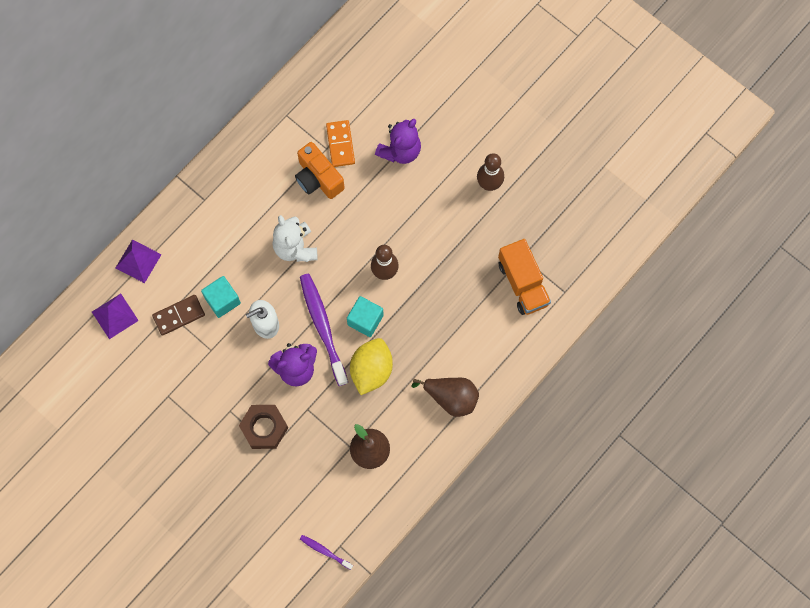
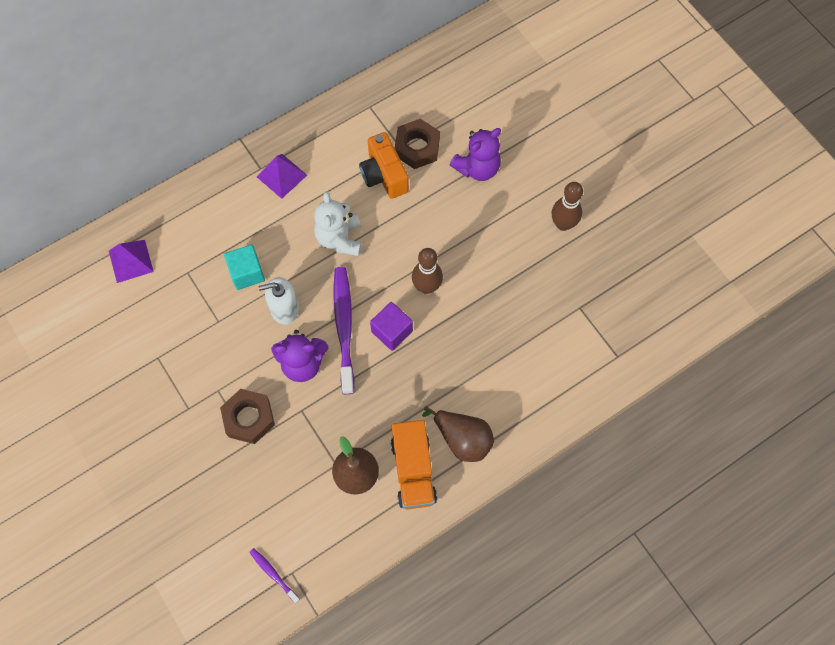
camera: 15 degrees right, 5 degrees down
purple pyramid [116,239,162,283] -> purple pyramid moved to [257,154,307,199]
brown domino [152,295,205,336] -> none
orange domino [326,120,355,167] -> brown nut [395,119,440,169]
turquoise cube [347,296,384,337] -> purple cube [370,302,413,351]
yellow lemon [350,338,393,395] -> none
orange truck [498,239,551,315] -> orange truck moved to [391,420,437,510]

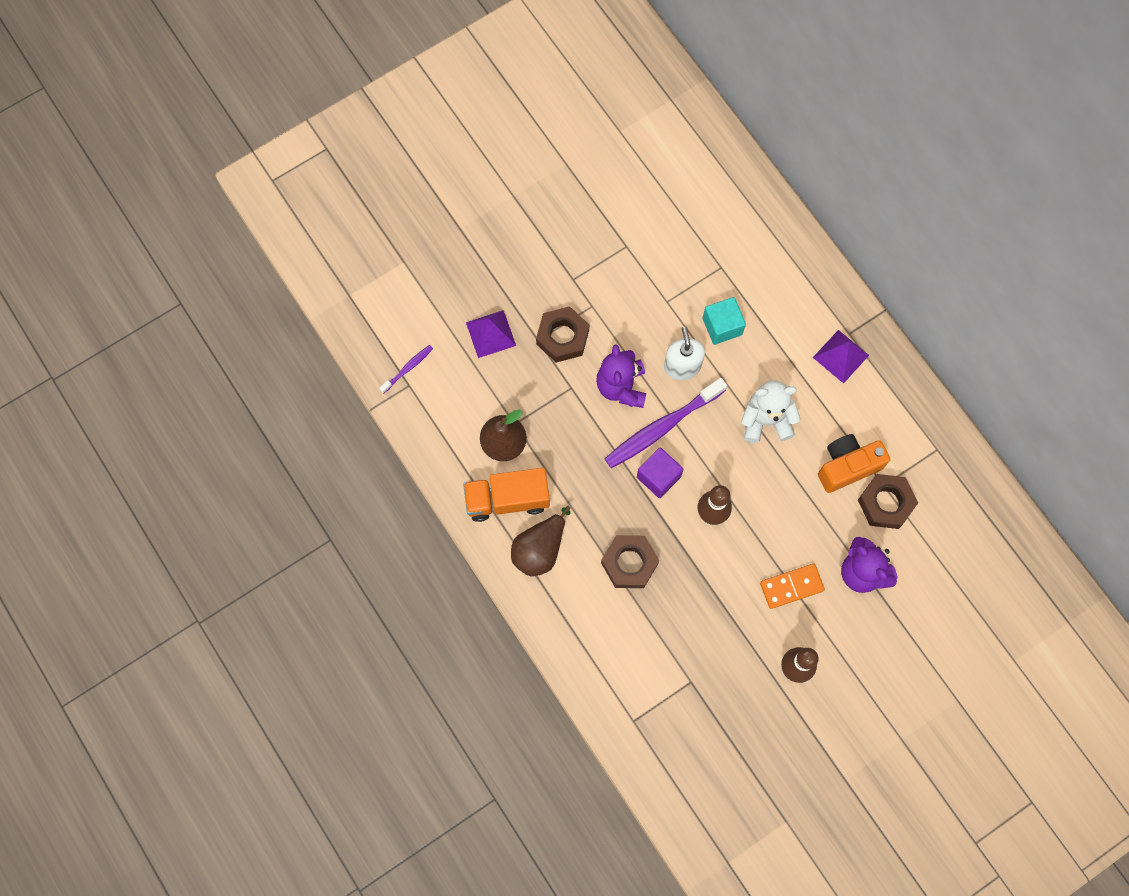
camera: 90 degrees right, 5 degrees up
purple pyramid [109,240,154,283] -> purple pyramid moved to [466,310,516,358]
purple toothbrush [333,267,355,394] -> purple toothbrush turned 150 degrees clockwise [605,378,727,468]
none -> brown nut [601,535,659,588]
none -> orange domino [760,564,825,609]

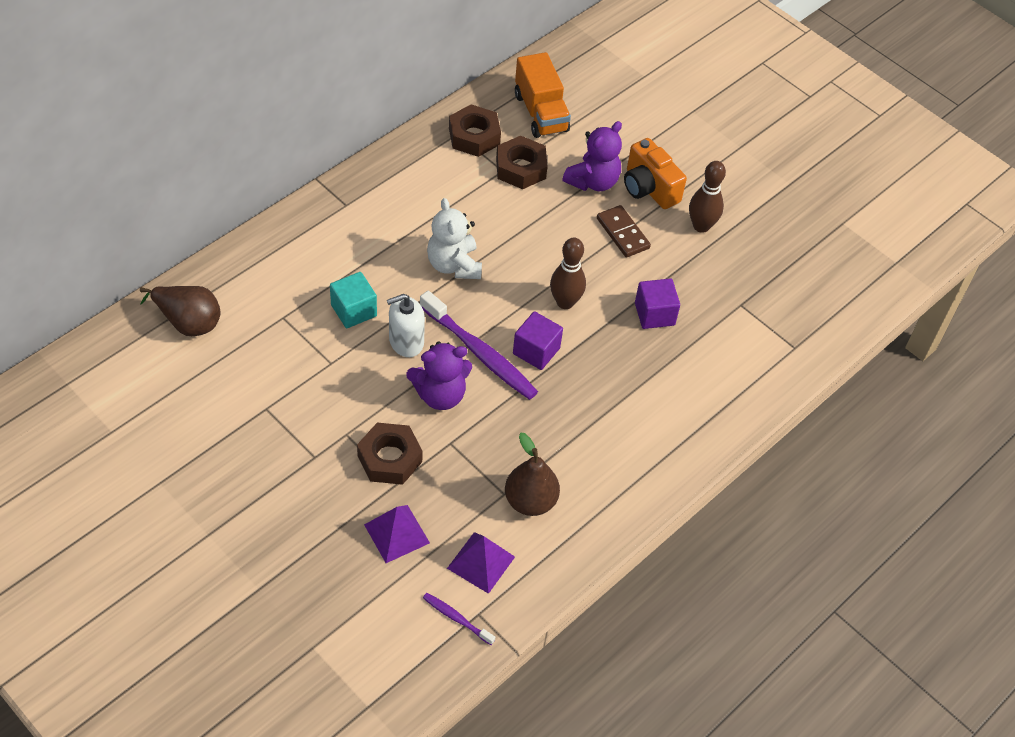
camera: 105 degrees left, 20 degrees down
orange truck [463,468,550,522] -> orange truck moved to [515,52,571,138]
brown pear [511,506,571,576] -> brown pear moved to [140,286,221,336]
brown nut [601,535,659,588] -> brown nut moved to [449,104,501,157]
orange domino [760,564,825,609] -> brown domino [597,205,651,258]
purple pyramid [813,330,869,383] -> purple pyramid moved to [447,532,515,594]
orange camera [818,434,890,493] -> orange camera moved to [624,138,687,209]
none -> purple cube [635,278,680,329]

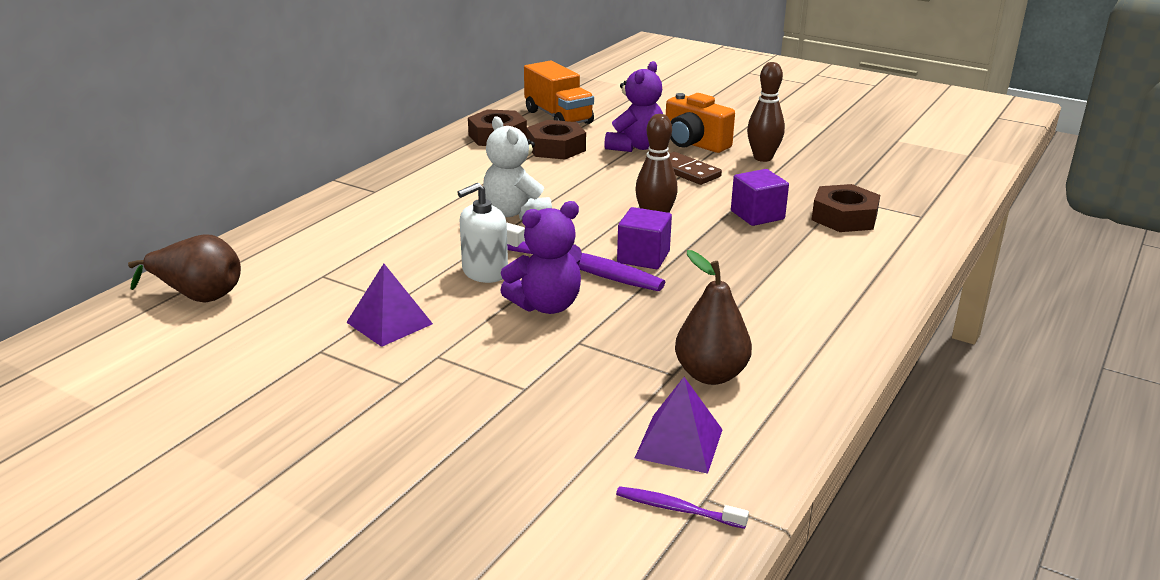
camera: 10 degrees left, 25 degrees down
turquoise cube [330,272,377,328] -> none
brown nut [357,423,423,485] -> brown nut moved to [812,184,880,232]
purple pyramid [364,505,430,563] -> purple pyramid moved to [346,264,433,347]

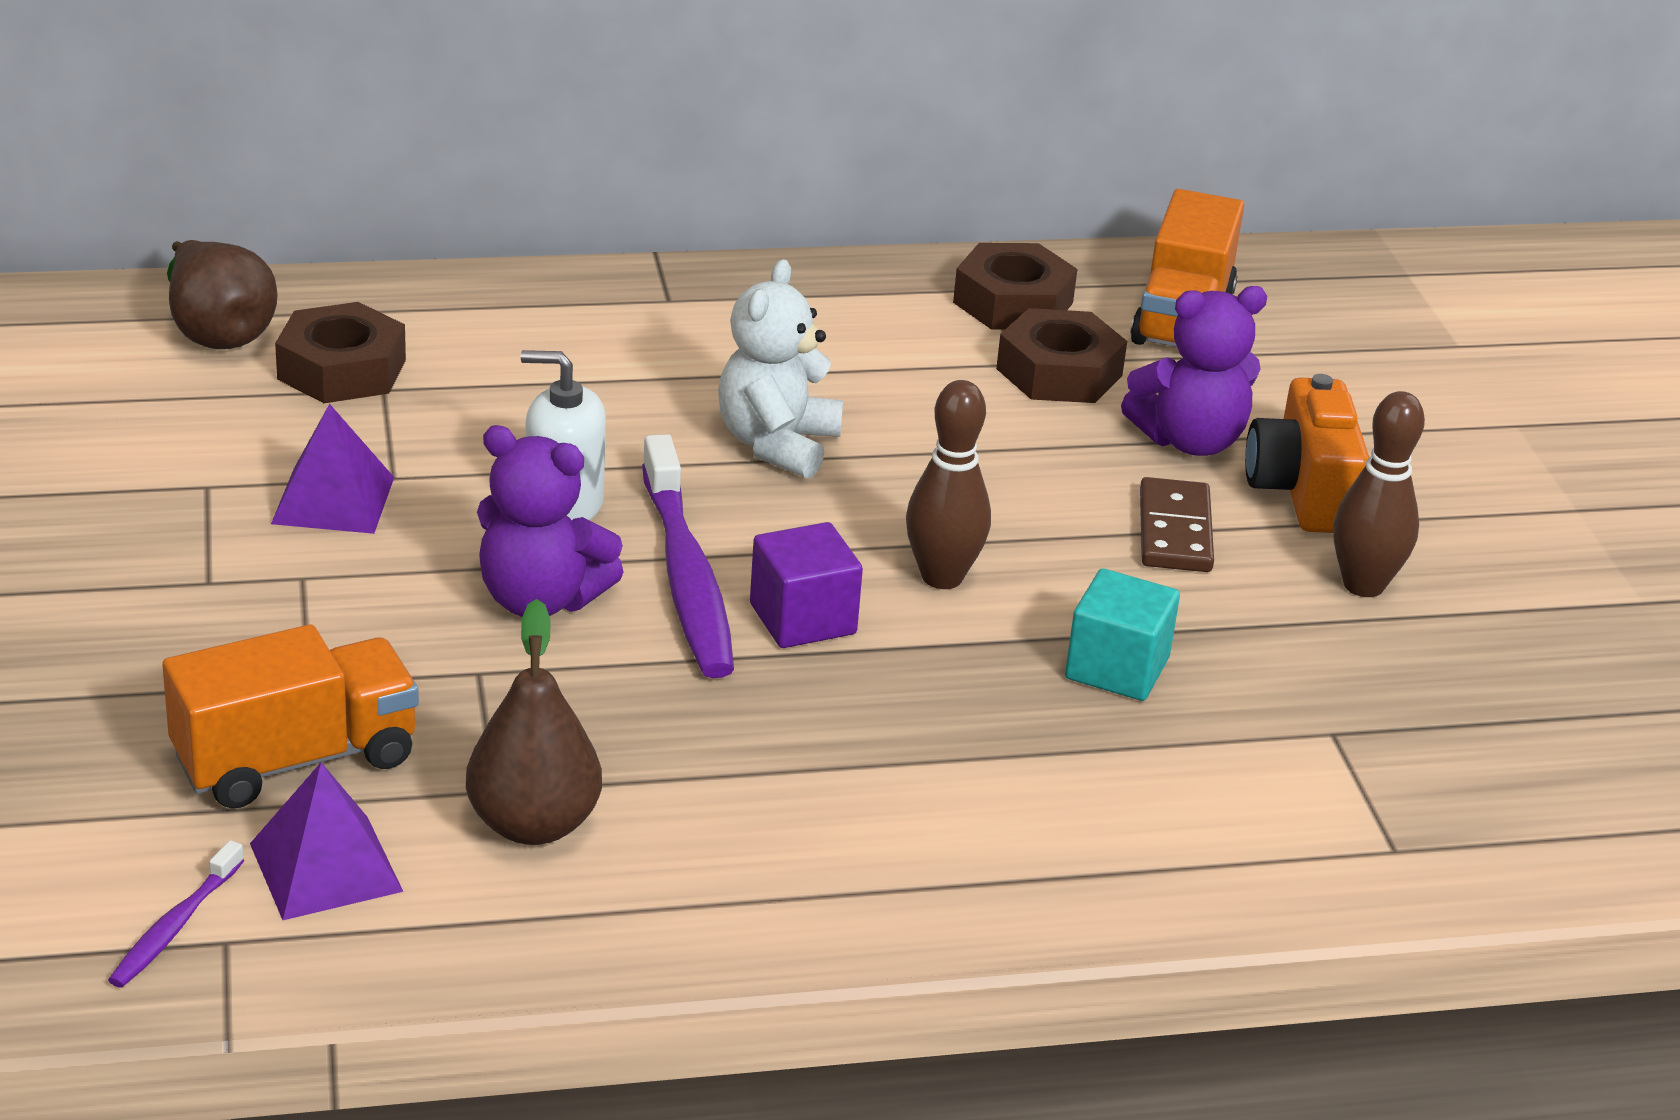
camera: 45 degrees right, 5 degrees up
purple toothbrush [616,486,749,529] -> purple toothbrush turned 135 degrees counterclockwise [108,840,244,988]
purple cube [731,169,789,226] -> turquoise cube [1065,568,1180,701]
brown nut [812,184,880,232] -> brown nut moved to [275,302,406,403]
none -> orange truck [162,625,419,809]

